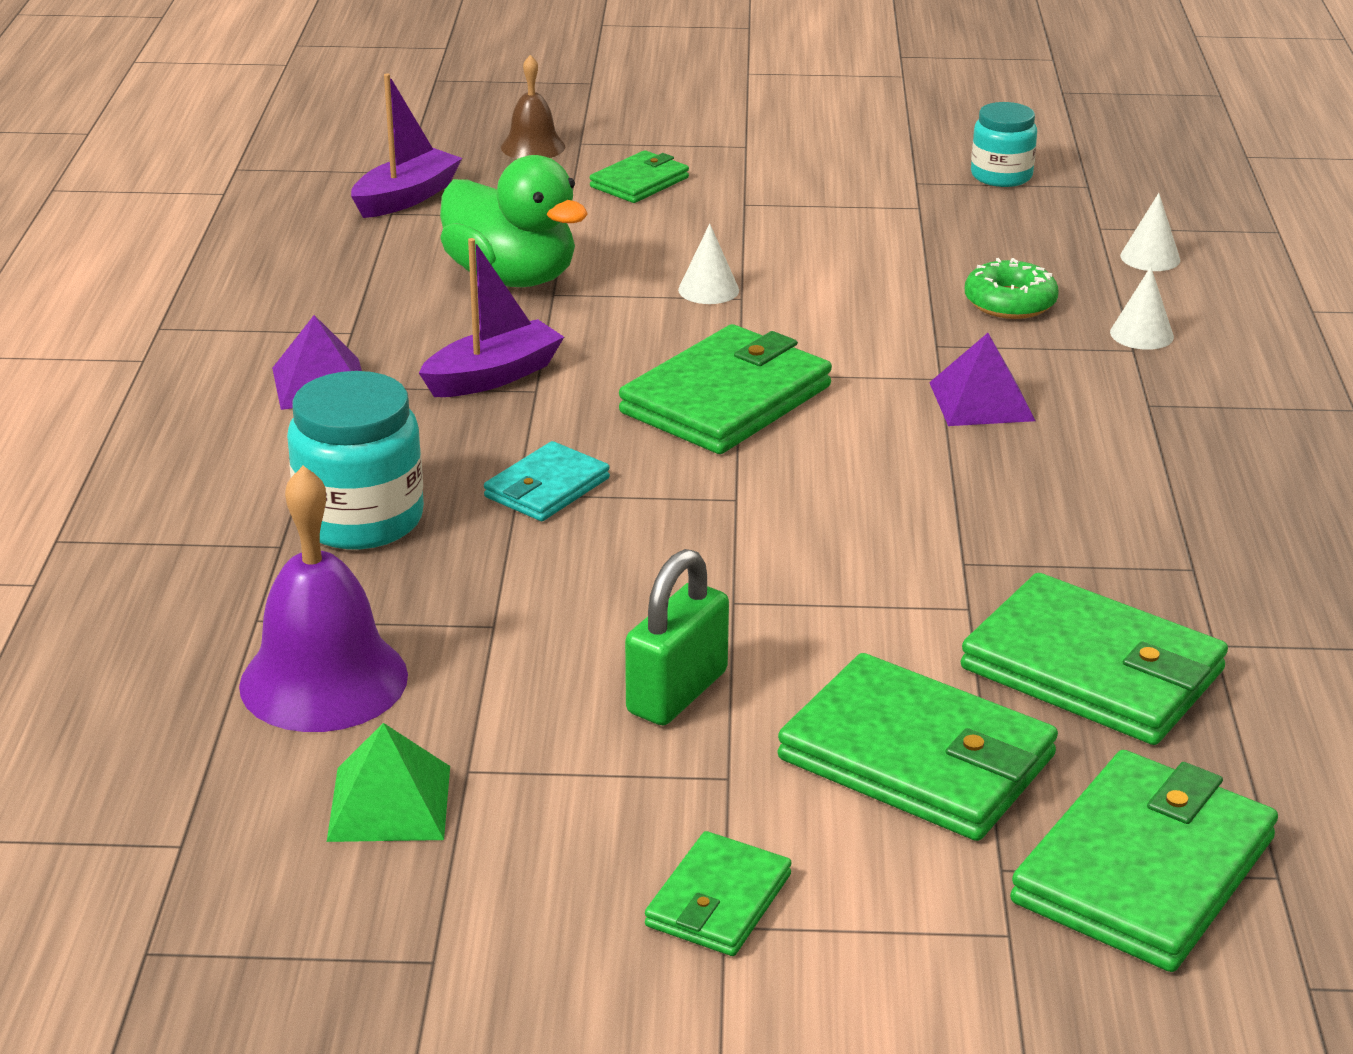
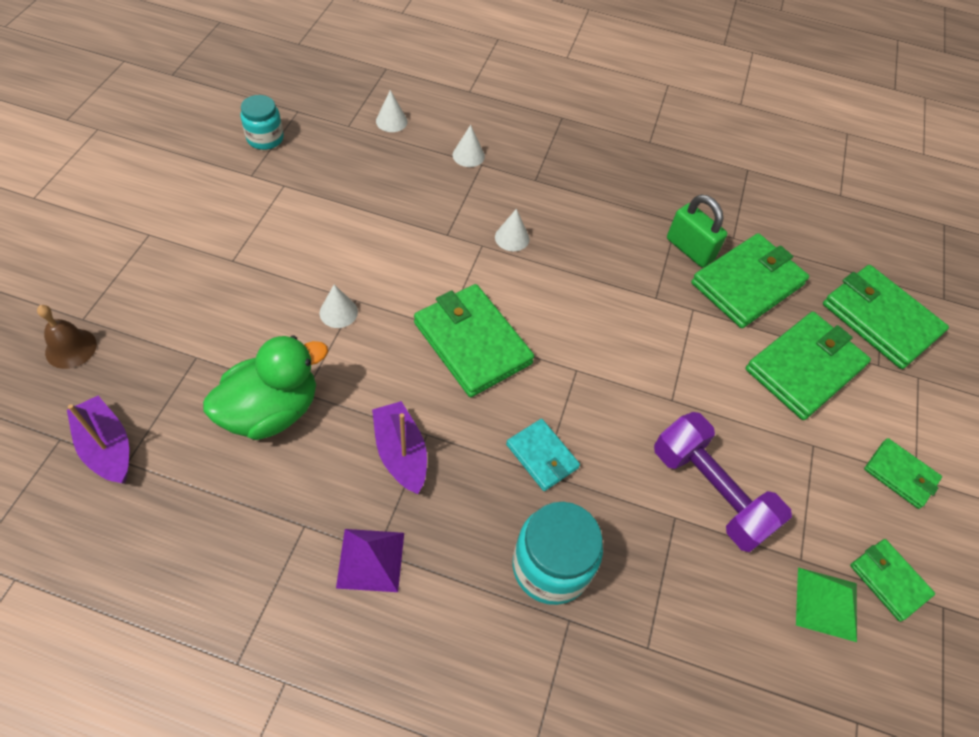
camera: 80 degrees left, 25 degrees up
purple bell [239,466,408,732] -> none
green wallet [590,150,689,203] -> green wallet moved to [850,539,935,622]
green padlock [625,549,729,725] -> green padlock moved to [667,195,727,267]
purple pyramid [929,333,1035,426] -> white cone [495,209,529,251]
green donut [965,258,1059,319] -> none
none -> purple dumbbell [654,412,792,552]

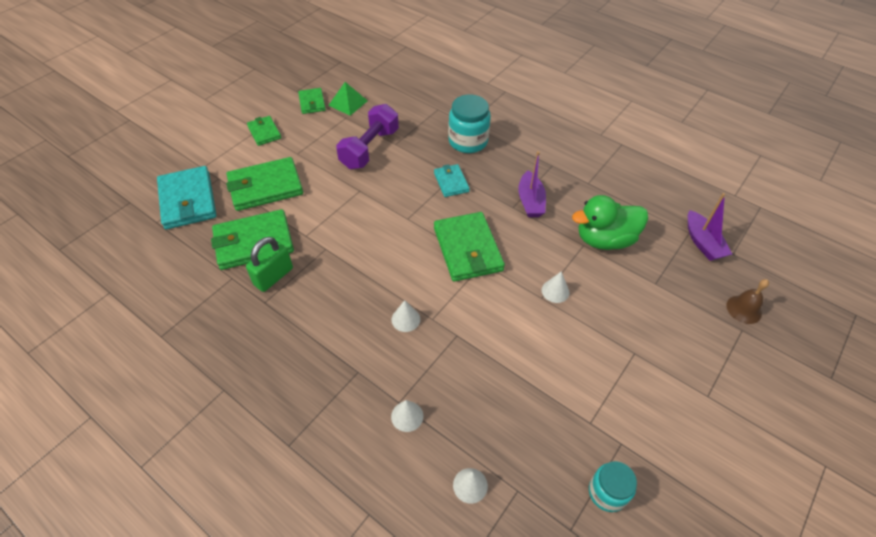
camera: 155 degrees left, 5 degrees down
purple pyramid [336,529,404,592] -> none
purple dumbbell [654,412,792,552] -> purple dumbbell turned 45 degrees clockwise [336,104,399,169]
green padlock [667,195,727,267] -> green padlock turned 60 degrees clockwise [246,237,293,292]
green wallet [823,265,949,369] -> turquoise wallet [157,166,217,229]

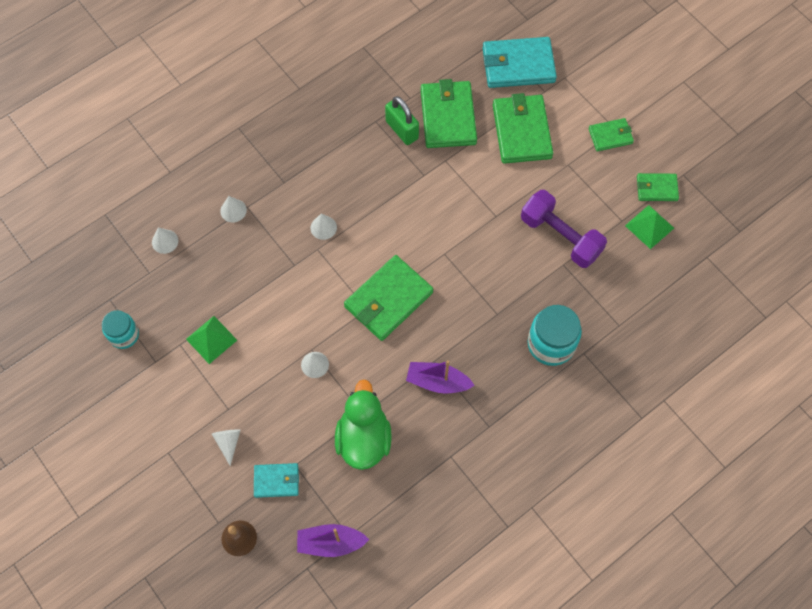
camera: 105 degrees right, 15 degrees up
turquoise wallet [434,164,470,197] -> turquoise wallet moved to [254,463,299,498]
green wallet [434,212,505,282] -> green wallet turned 45 degrees counterclockwise [344,255,433,341]
none -> green pyramid [186,316,237,364]
none -> white cone [212,429,241,466]

